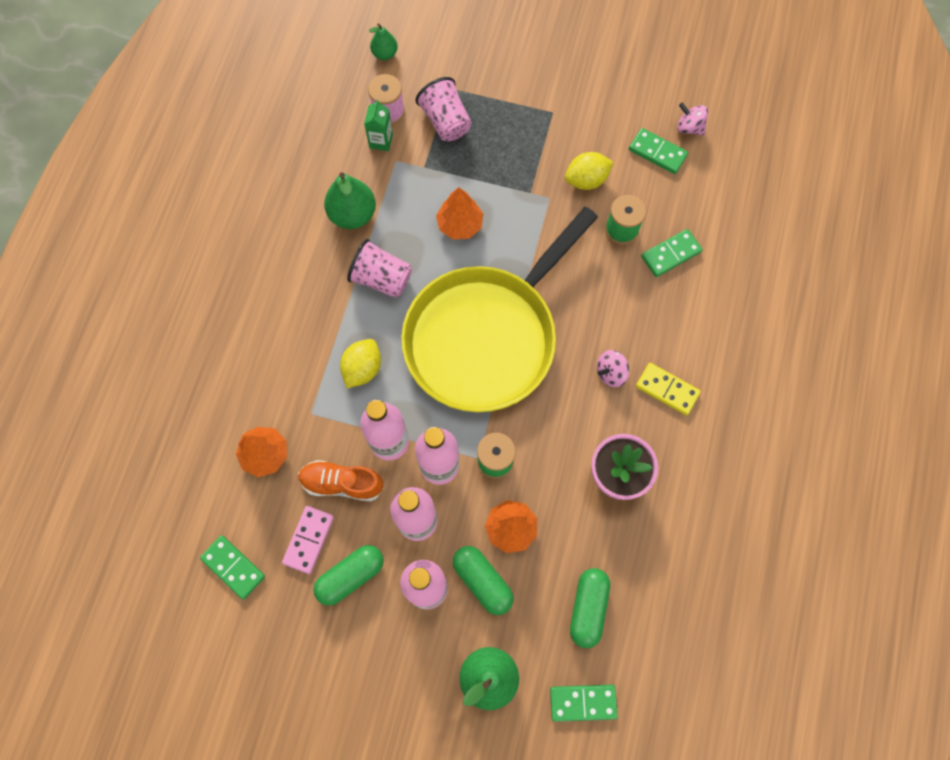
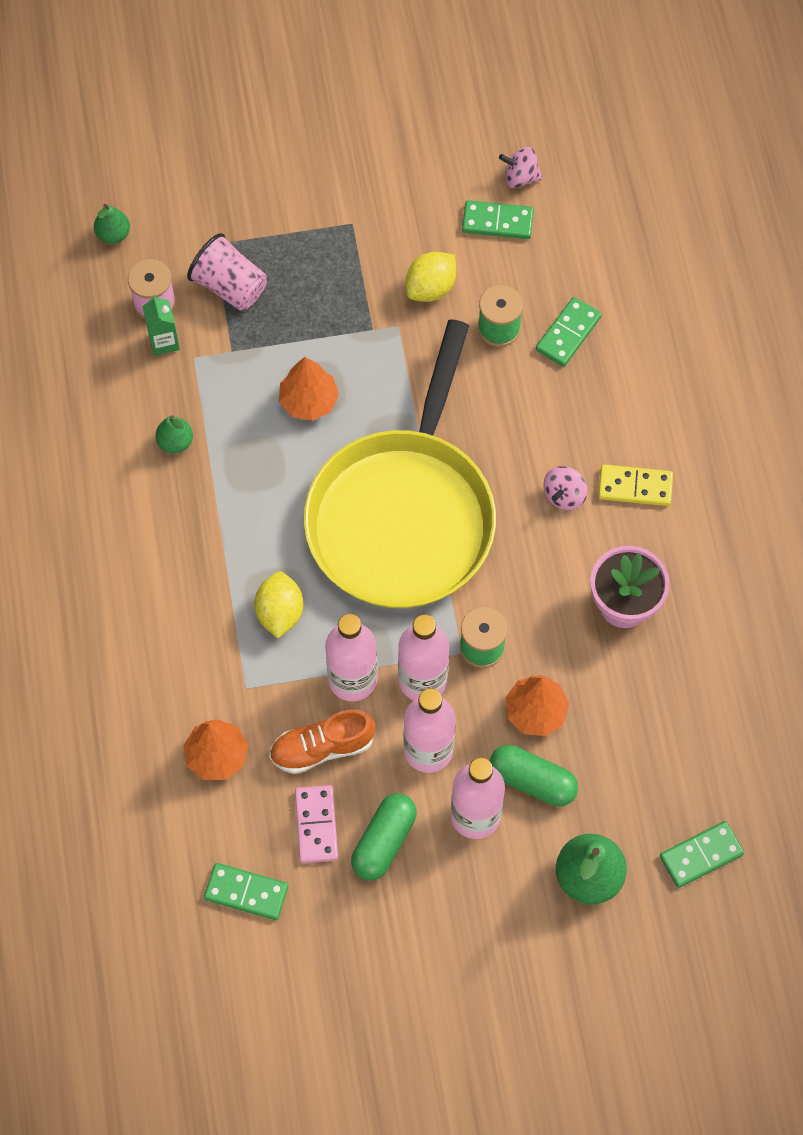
camera: 25 degrees left, 5 degrees down
green pear [324,172,376,229] -> green pear [155,415,193,454], size x0.57
pink cup [347,239,412,298] -> none
green capsule [570,568,610,648] -> none

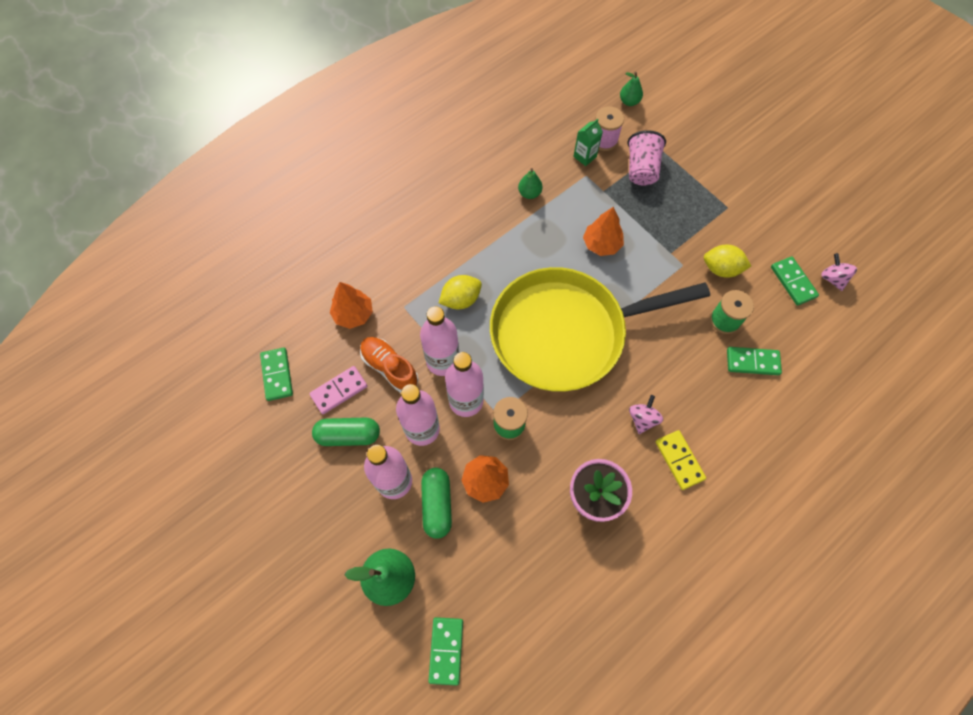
camera: 60 degrees right, 0 degrees up
pink spinning top [544,466,587,510] -> pink spinning top turned 105 degrees clockwise [629,395,663,434]
green domino [660,821,744,888] -> green domino turned 60 degrees clockwise [428,617,463,686]

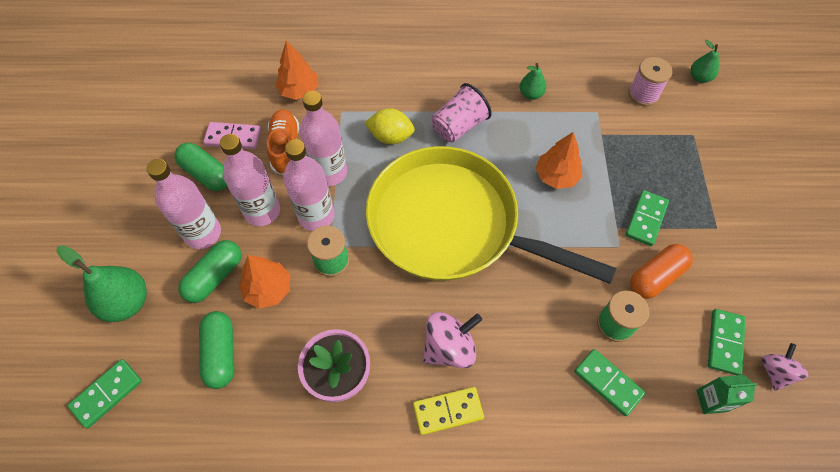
camera: 40 degrees right, 5 degrees down
green domino [260,347,293,401] -> green domino moved to [625,190,669,246]
green carton [573,119,603,166] -> green carton moved to [697,375,758,414]
pink cup [627,130,666,186] -> pink cup moved to [432,83,492,143]
pink spinning top [629,395,663,434] -> pink spinning top [423,312,482,368], size x1.56
yellow domino [655,430,706,490] -> yellow domino turned 60 degrees clockwise [413,387,484,435]
yellow lemon [704,245,751,278] -> orange capsule [630,244,693,299]
none -> green capsule [199,311,234,389]

